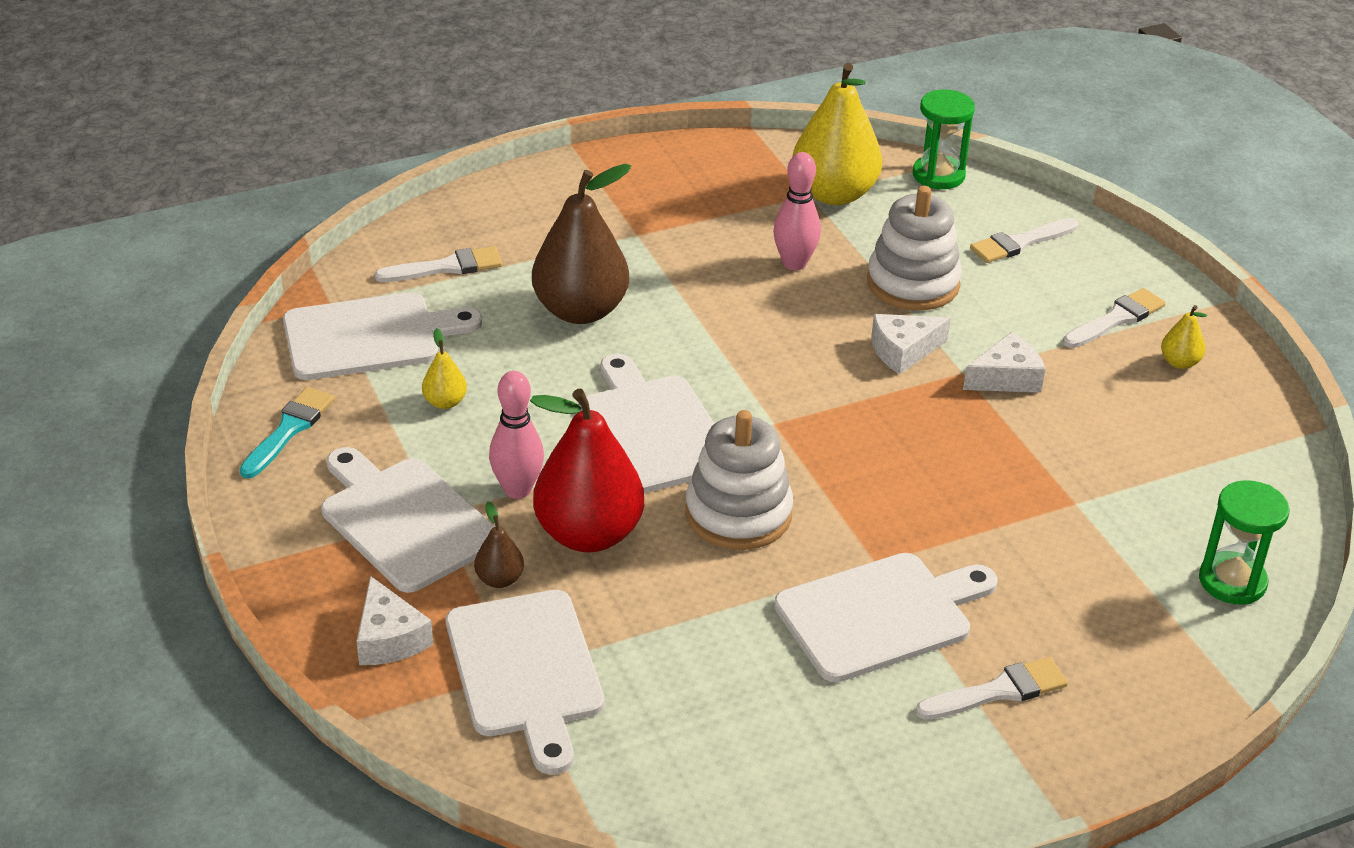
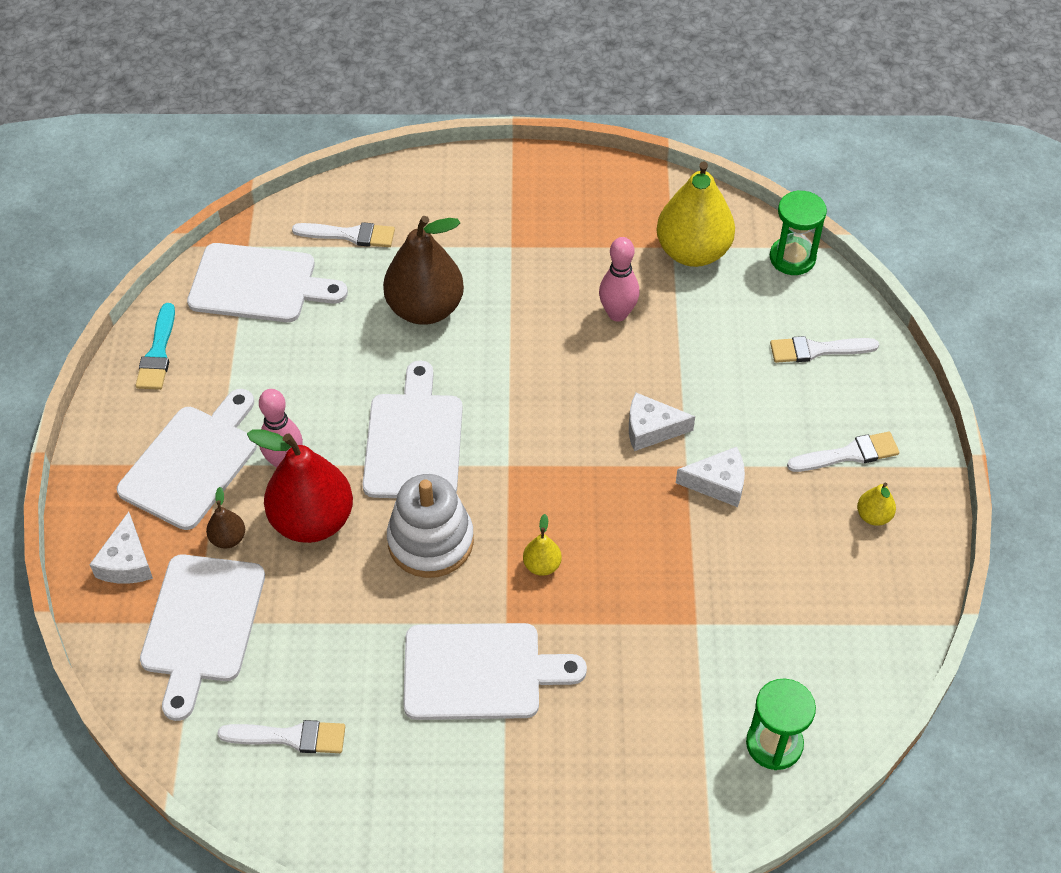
camera: 25 degrees right, 15 degrees up
turquoise brush [240,387,335,479] -> turquoise brush turned 135 degrees clockwise [136,303,175,390]
white cutting board [321,447,495,593] -> white cutting board turned 45 degrees clockwise [117,389,257,530]
yellow pear [422,328,467,409] -> yellow pear moved to [523,514,562,576]
white stacking toy [867,186,962,311] -> none
white brush [916,657,1068,720] -> white brush moved to [217,720,345,753]

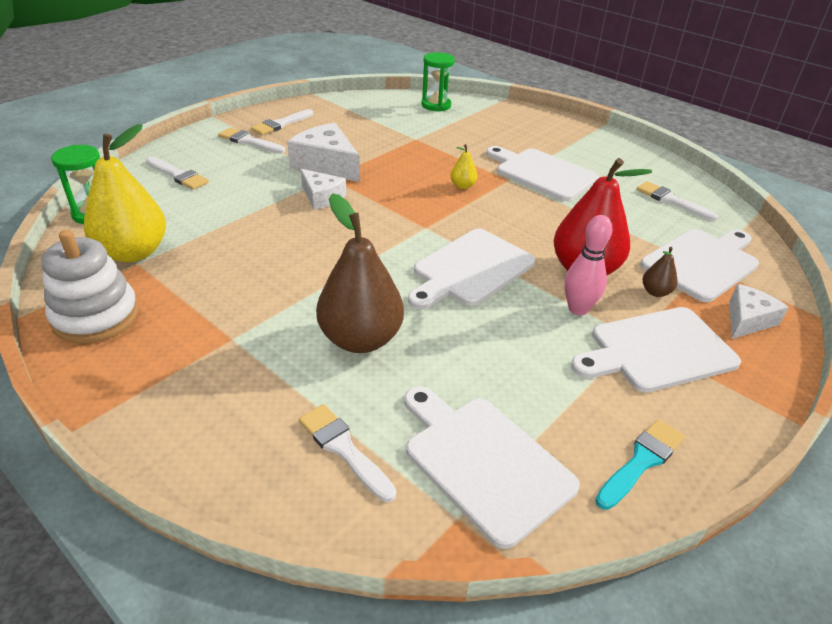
camera: 140 degrees left, 15 degrees down
white stacking toy [387,474,474,578] -> white stacking toy moved to [41,230,139,343]
pink bowling pin [599,237,639,322] -> none
white cheese [676,447,745,507] -> white cheese [287,123,360,182], size x1.62
yellow pear [857,483,896,526] -> white brush [251,109,313,135]

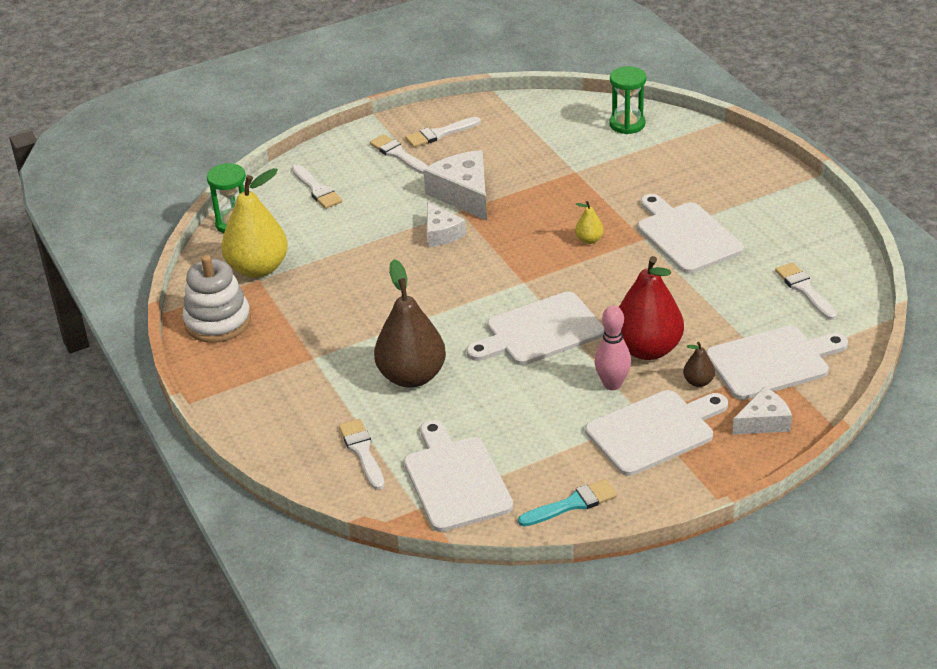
camera: 25 degrees right, 0 degrees up
white cutting board [571,307,741,393] -> white cutting board turned 150 degrees clockwise [585,390,728,476]

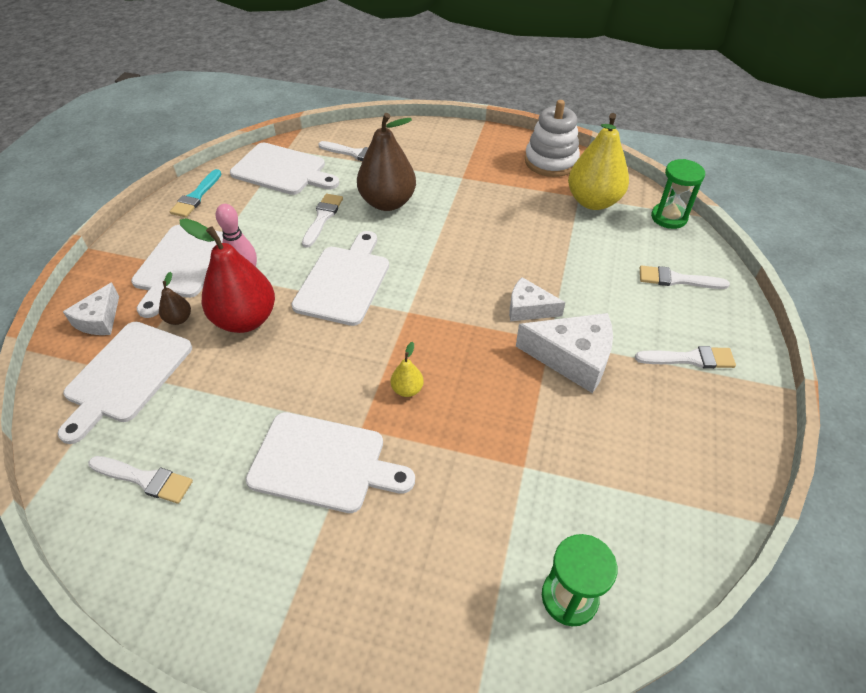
camera: 130 degrees right, 10 degrees up
white brush [405,117,481,147] -> white brush moved to [302,194,343,248]

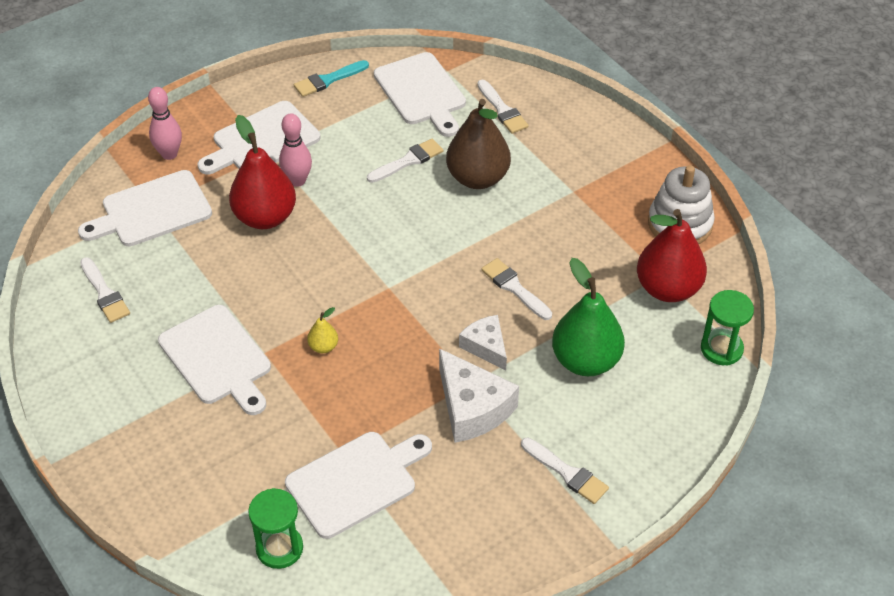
camera: 40 degrees right, 0 degrees up
white cheese [63,282,119,335] -> pink bowling pin [148,87,182,160]
brown pear [159,272,191,325] -> none
white cutting board [291,231,389,326] -> white cutting board moved to [285,432,432,539]
yellow pear [568,113,629,210] -> red pear [637,209,707,302]
white brush [640,266,730,289] -> white brush moved to [481,258,552,320]
none -> green pear [552,258,625,376]

